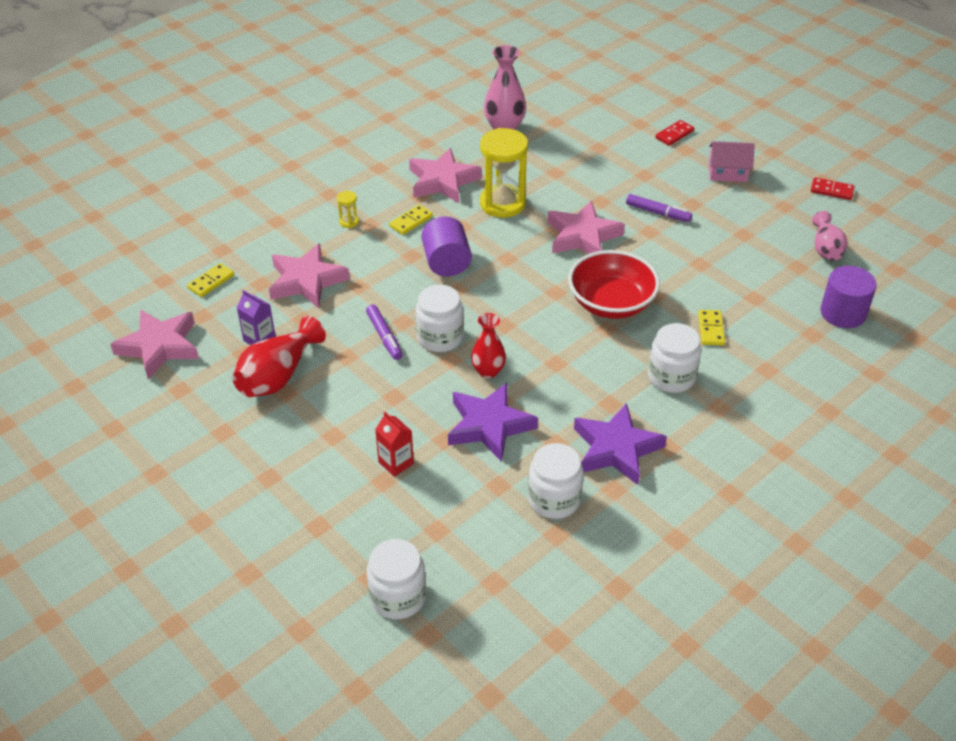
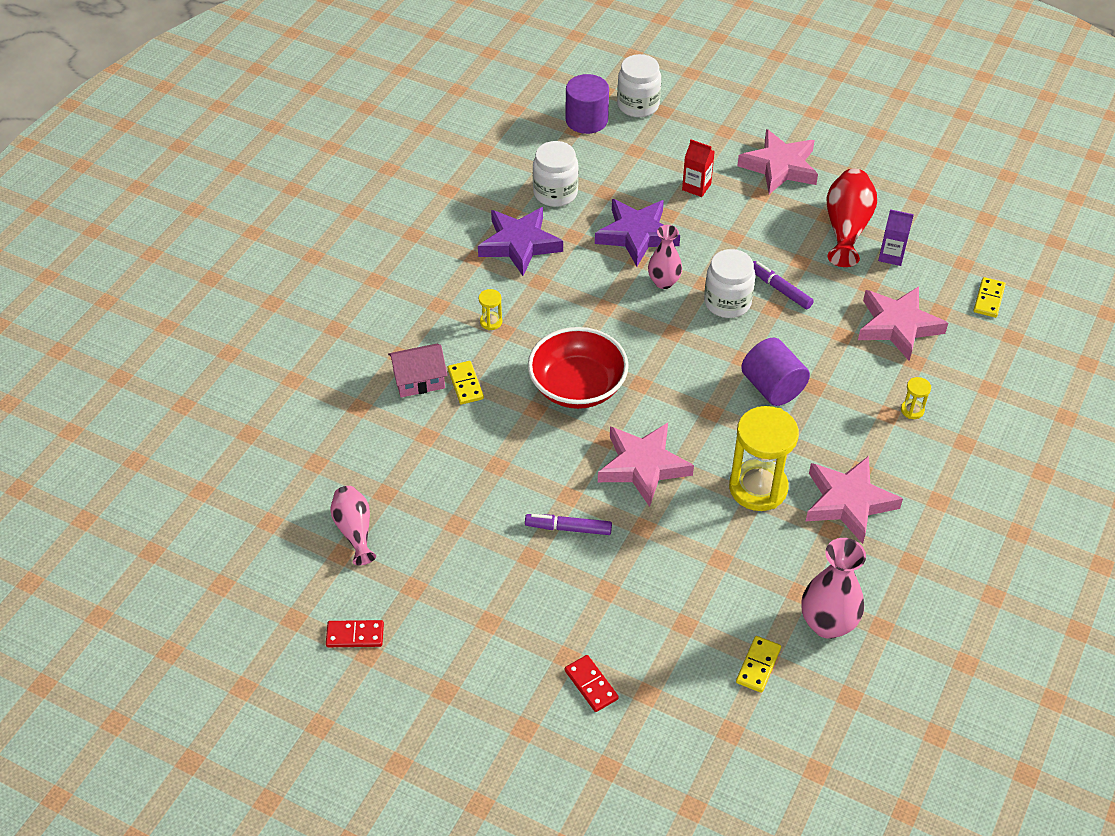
camera: 160 degrees right, 5 degrees up
pink star [110,310,199,379] -> pink star moved to [737,129,818,194]
yellow domino [389,205,433,235] -> yellow domino moved to [736,636,781,693]
red vase [471,313,506,378] -> pink vase [648,225,682,289]
white jar [648,323,701,393] -> yellow hourglass [479,289,502,330]
red domino [655,120,694,146] -> red domino turned 60 degrees counterclockwise [565,655,619,712]
pink house [709,141,755,182] -> pink house moved to [388,344,447,397]
purple cylinder [821,266,877,328] -> purple cylinder moved to [566,74,609,134]

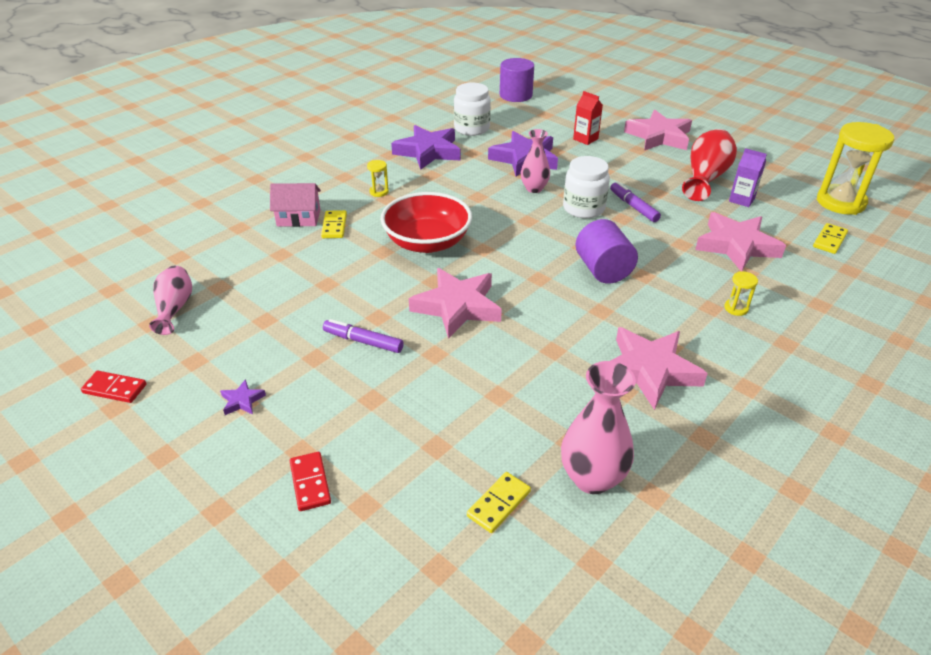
camera: 15 degrees right, 10 degrees down
white jar [617,54,661,117] -> none
yellow hourglass [729,406,799,511] -> yellow hourglass moved to [817,122,894,215]
none -> purple star [220,379,266,415]

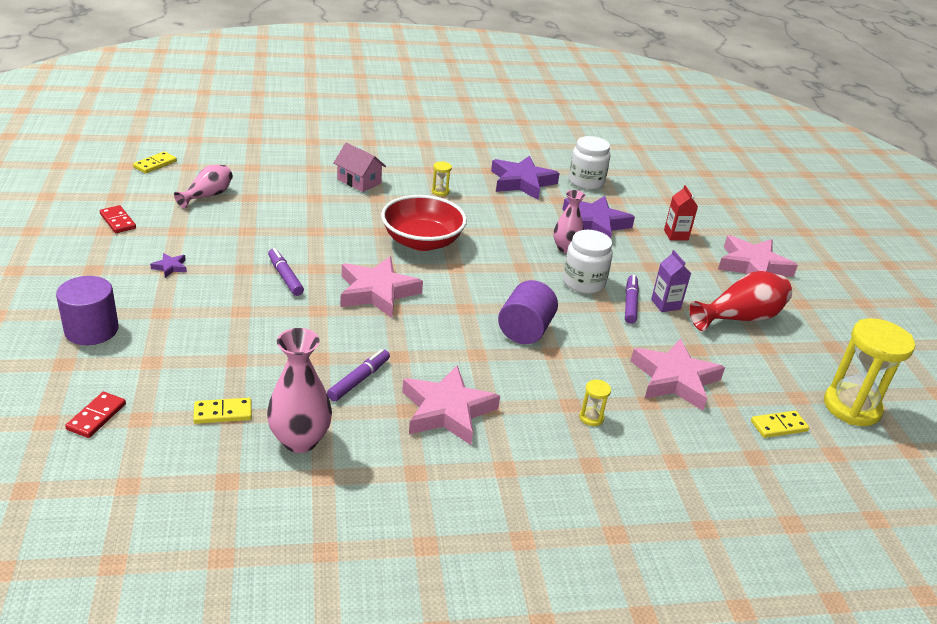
camera: 35 degrees right, 5 degrees down
red domino [290,452,331,511] -> red domino moved to [65,392,126,438]
yellow domino [321,210,347,238] -> yellow domino moved to [133,151,177,174]
purple cylinder [500,58,534,102] -> purple cylinder moved to [56,276,119,345]
purple carton [729,148,767,207] -> purple carton moved to [651,250,691,312]
none -> purple marker [327,349,390,401]

